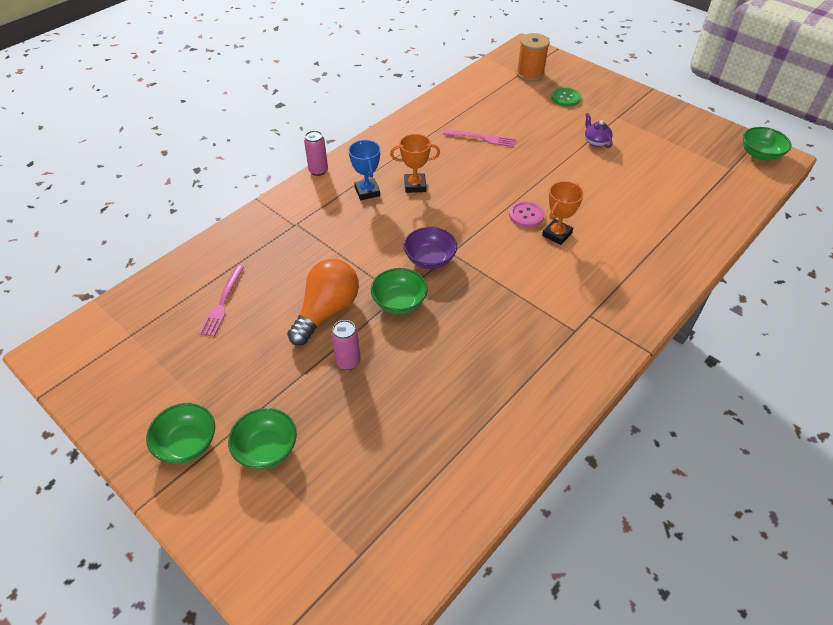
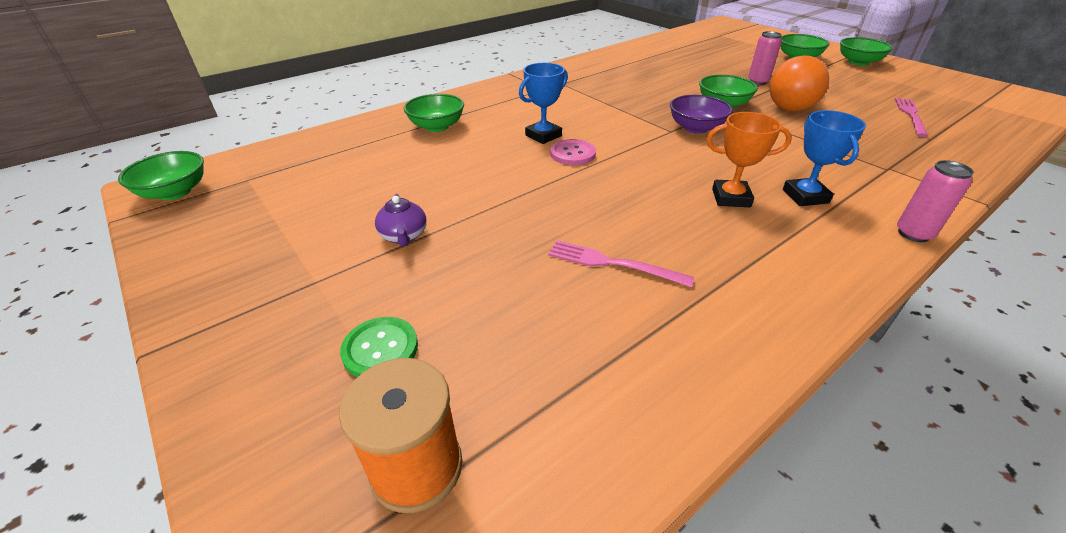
camera: 170 degrees left, 10 degrees down
orange trophy [542,181,584,245] -> blue trophy [519,63,568,144]
none -> green bowl [404,94,464,132]

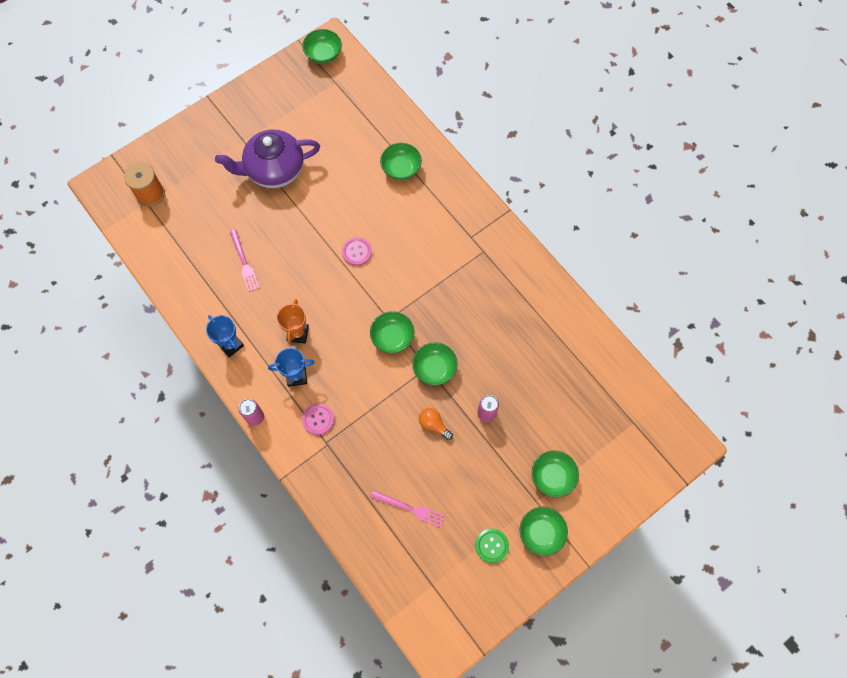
camera: 90 degrees right, 30 degrees up
green button [340,317,418,377] -> green button moved to [475,528,509,563]
purple teapot [375,194,427,246] -> purple teapot [215,129,320,188], size x2.42
blue trophy [519,63,568,144] -> blue trophy moved to [206,315,244,357]
pink fork [548,240,694,287] -> pink fork turned 135 degrees clockwise [230,230,260,292]
purple bowl [670,95,733,134] -> green bowl [370,311,414,353]
orange light bulb [769,55,829,111] -> orange light bulb [419,408,453,440], size x0.52
none -> pink button [302,403,334,435]

